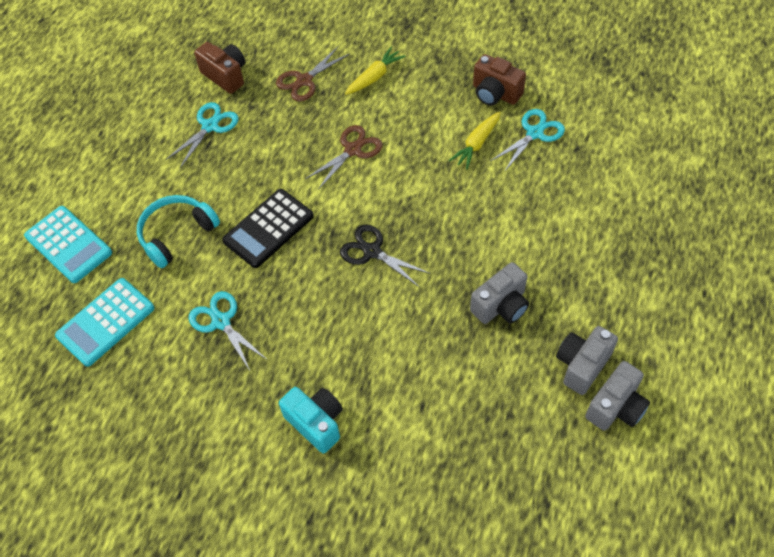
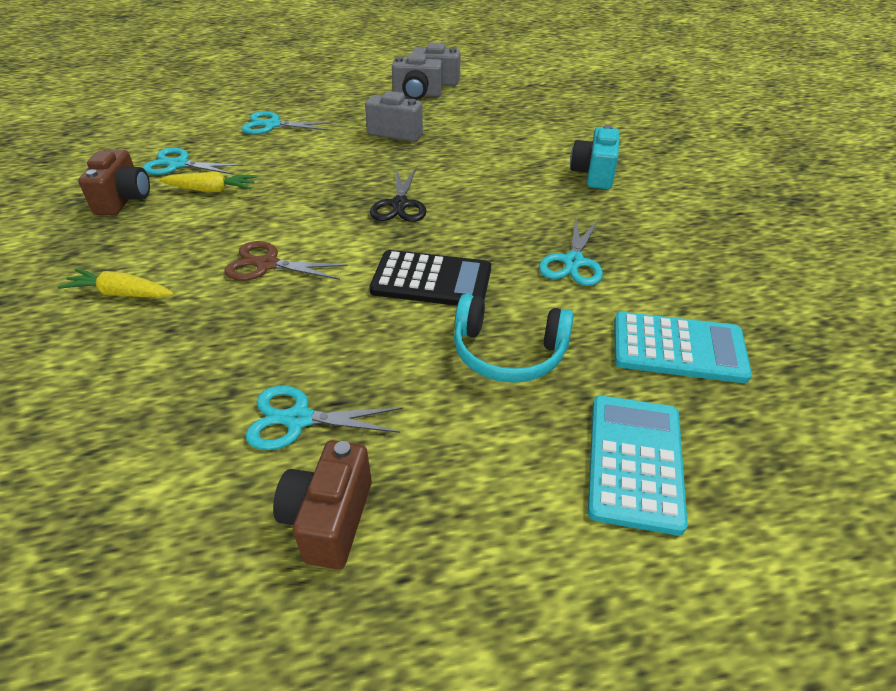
camera: 125 degrees left, 15 degrees down
brown camera [194,42,246,94] -> brown camera moved to [273,440,372,569]
brown scissors [276,47,349,102] -> none
none -> turquoise scissors [241,111,333,134]

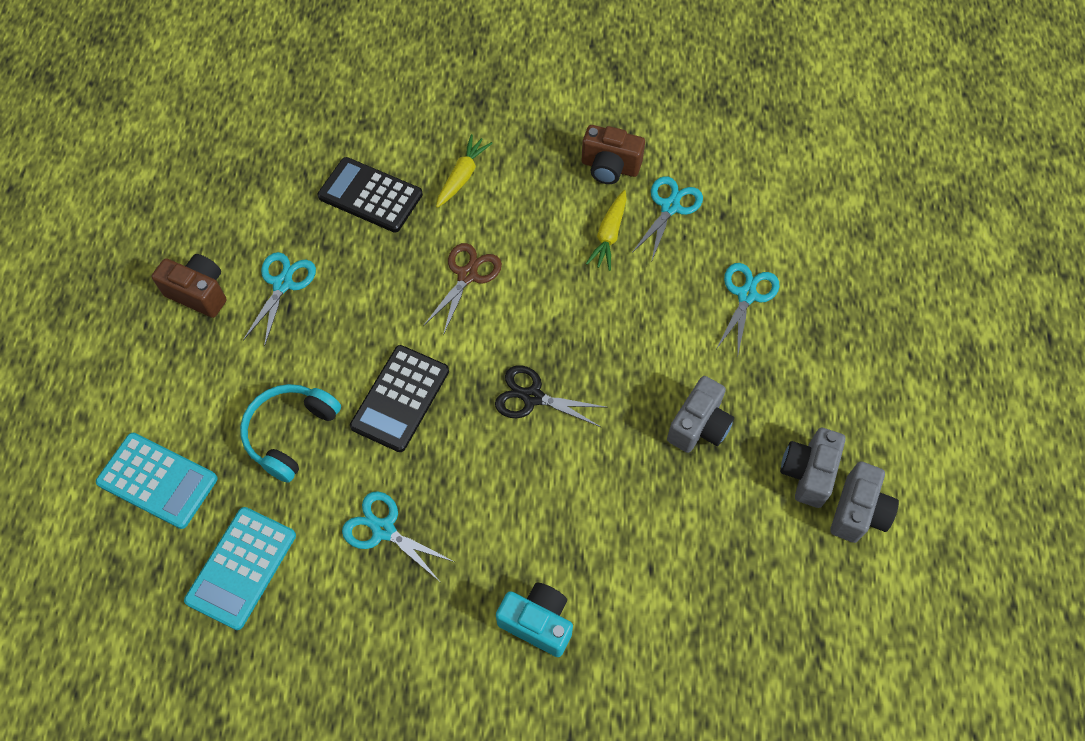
camera: 105 degrees right, 20 degrees up
none -> black calculator [318,157,423,233]

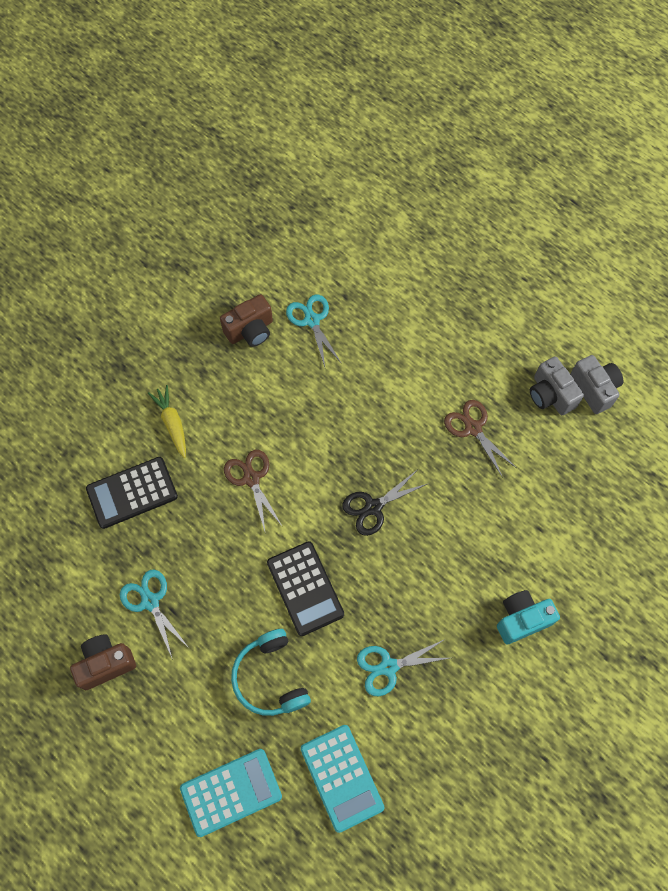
camera: 50 degrees left, 5 degrees up
yellow carrot [586,190,627,271] -> none
grey camera [667,376,734,453] -> brown scissors [444,400,517,478]
turquoise scissors [716,263,780,358] -> none

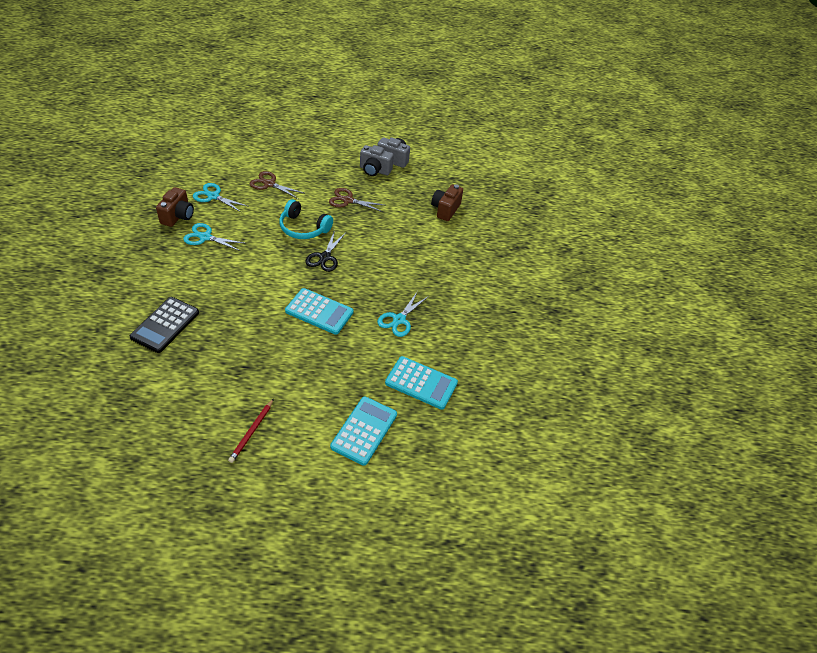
camera: 45 degrees left, 20 degrees down
brown camera [70,635,136,690] -> brown camera moved to [431,184,463,221]
turquoise scissors [120,570,190,660] -> turquoise scissors moved to [183,223,246,251]
yellow carrot [148,385,186,458] -> none
brown scissors [224,450,283,531] -> brown scissors moved to [250,171,304,199]
turquoise headphones [231,629,311,716] -> turquoise headphones moved to [279,199,333,239]
black calculator [267,541,344,636] -> turquoise calculator [285,288,354,335]
turquoise camera [497,590,560,644] -> none
none -> red pencil [228,399,274,463]

